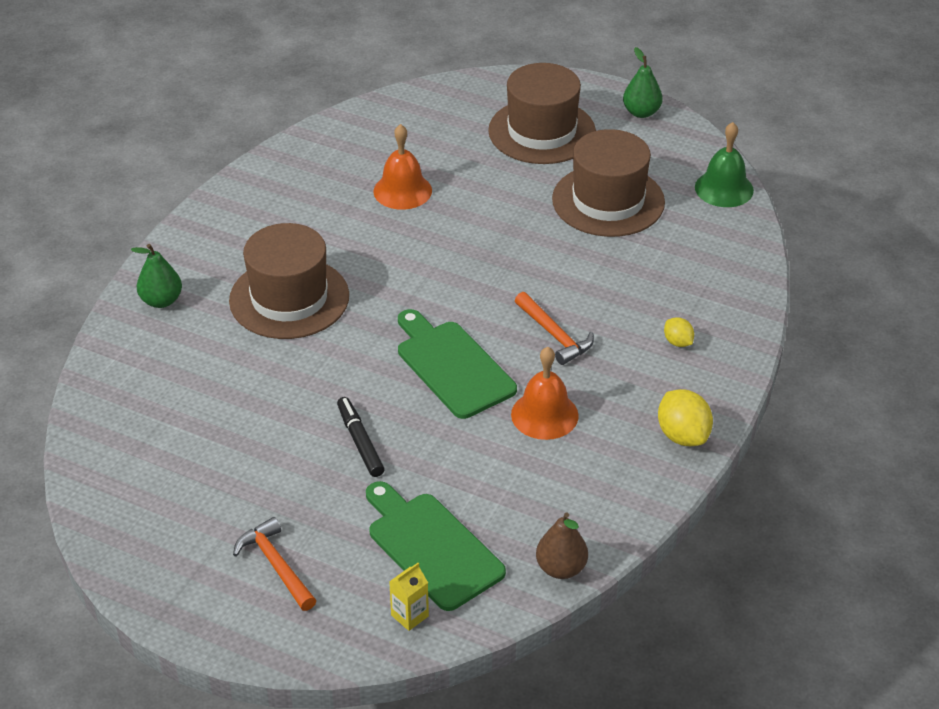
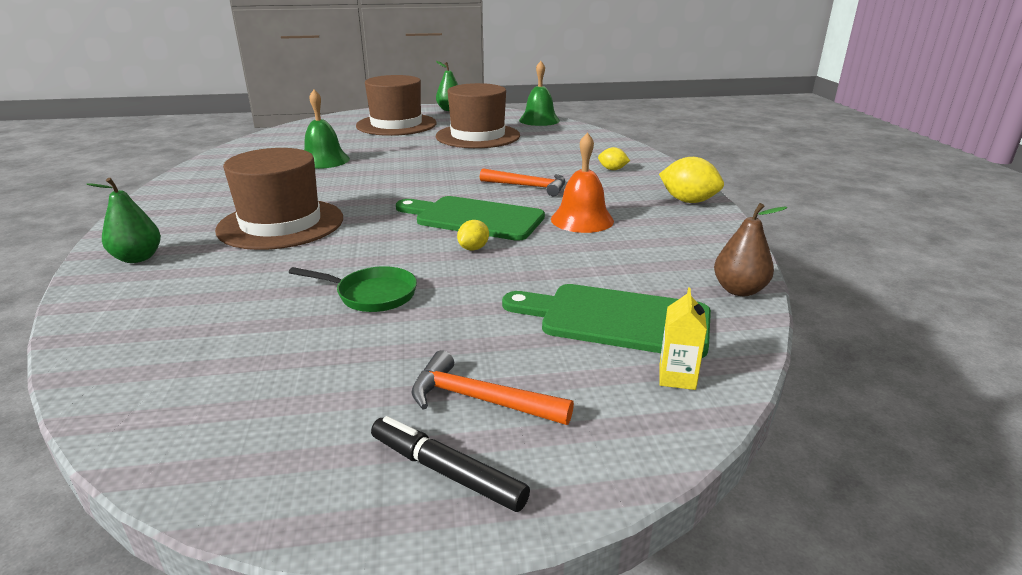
camera: 35 degrees left, 15 degrees down
black marker [337,397,385,477] -> black marker moved to [371,416,530,512]
orange bell [373,124,432,210] -> green bell [304,90,350,169]
none -> green pan [289,266,417,312]
none -> yellow lemon [457,220,489,251]

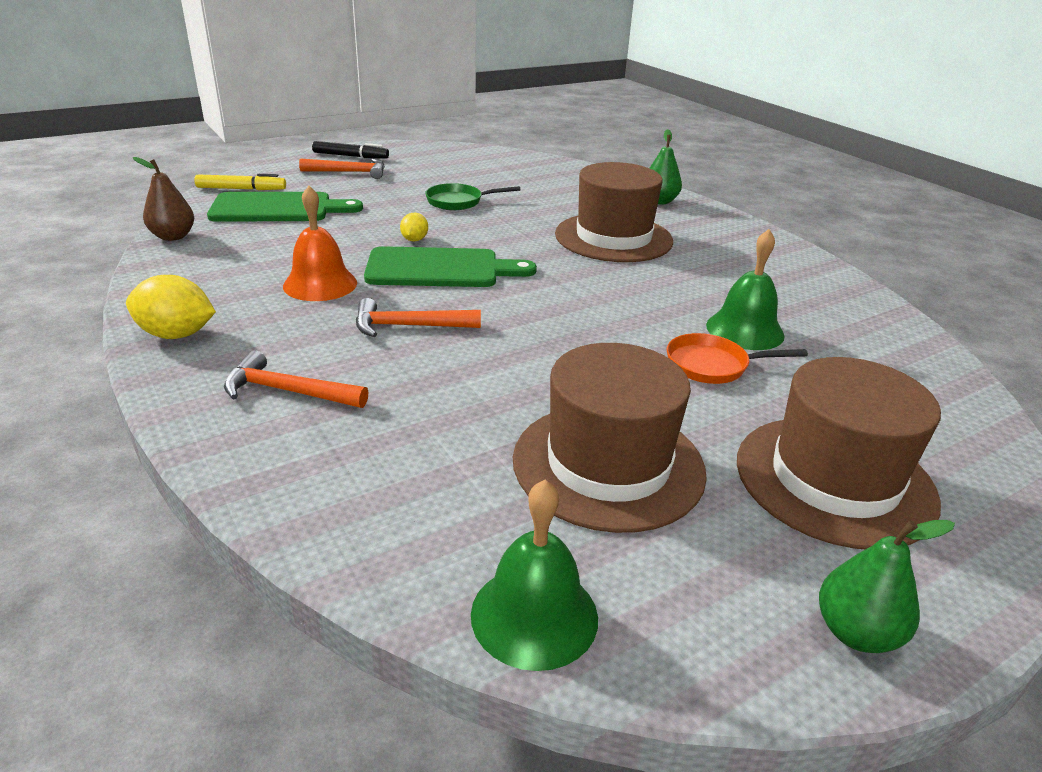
camera: 155 degrees right, 5 degrees up
yellow lemon [598,147,630,170] -> orange hammer [224,350,368,408]
yellow carton [659,288,707,390] -> yellow marker [194,174,286,190]
none -> orange pan [667,333,808,384]

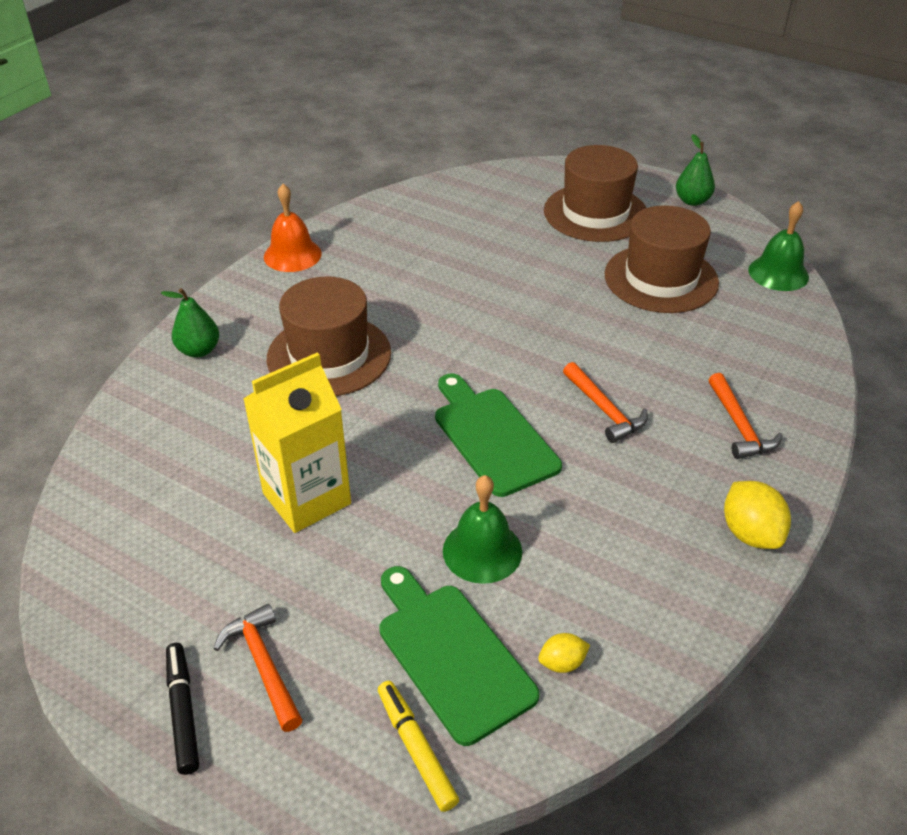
camera: 115 degrees left, 10 degrees up
brown pear [133,157,194,241] -> none
orange bell [283,186,357,301] -> orange bell moved to [264,184,322,272]
yellow lemon [400,213,428,241] -> yellow lemon moved to [538,633,590,673]
green pan [425,183,521,210] -> yellow carton [243,352,351,533]
orange pan [667,333,808,384] -> none
green bell [706,229,785,350] -> green bell moved to [443,475,522,584]

